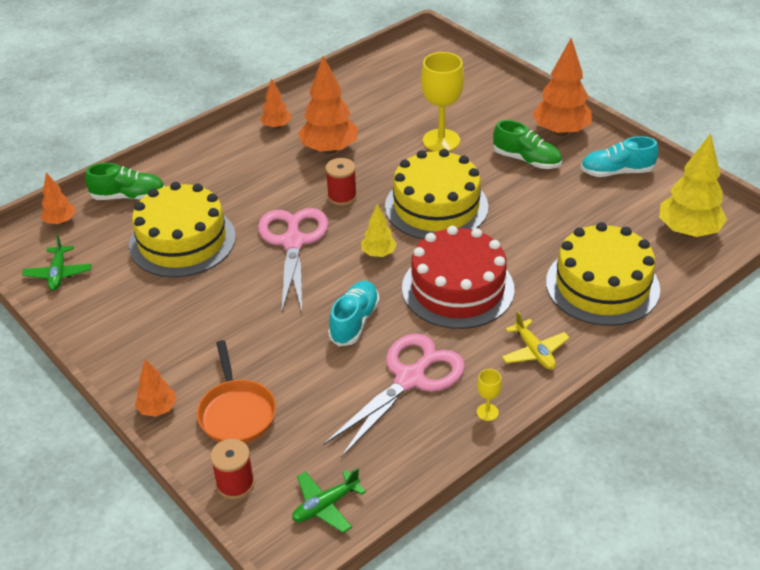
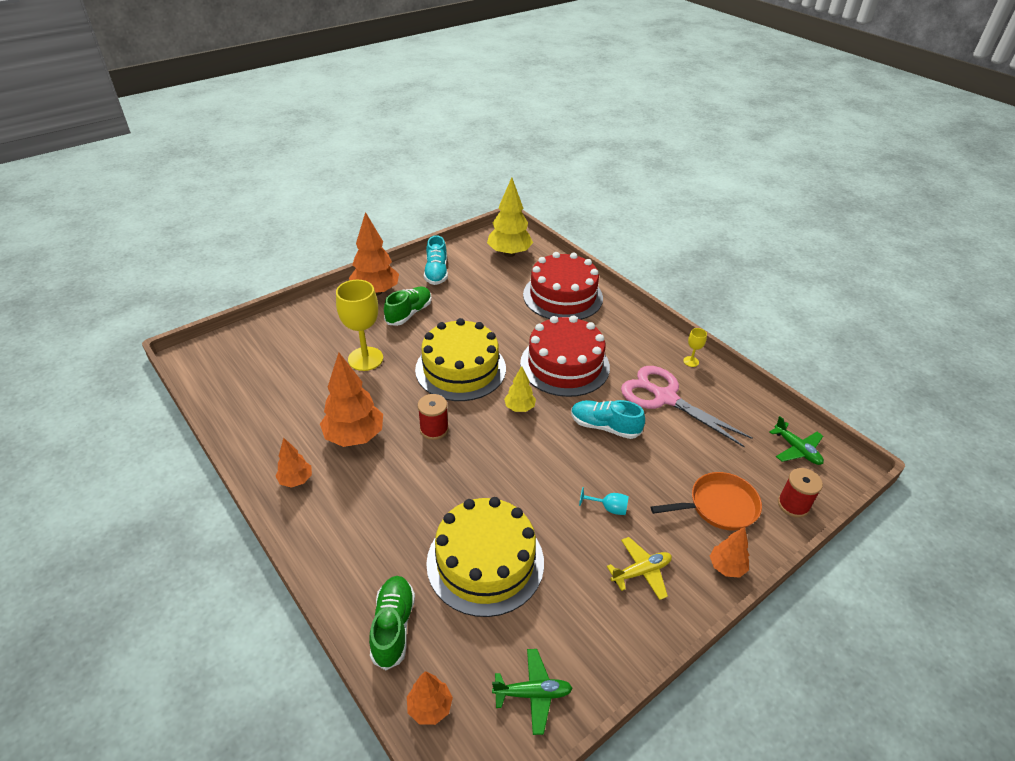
camera: 90 degrees left, 0 degrees up
pink scissors [258,208,329,311] -> none
yellow plane [502,311,570,370] -> yellow plane moved to [607,537,672,600]
yellow cake [546,222,660,326] -> red cake [523,252,603,320]
none -> turquoise goblet [579,487,629,515]

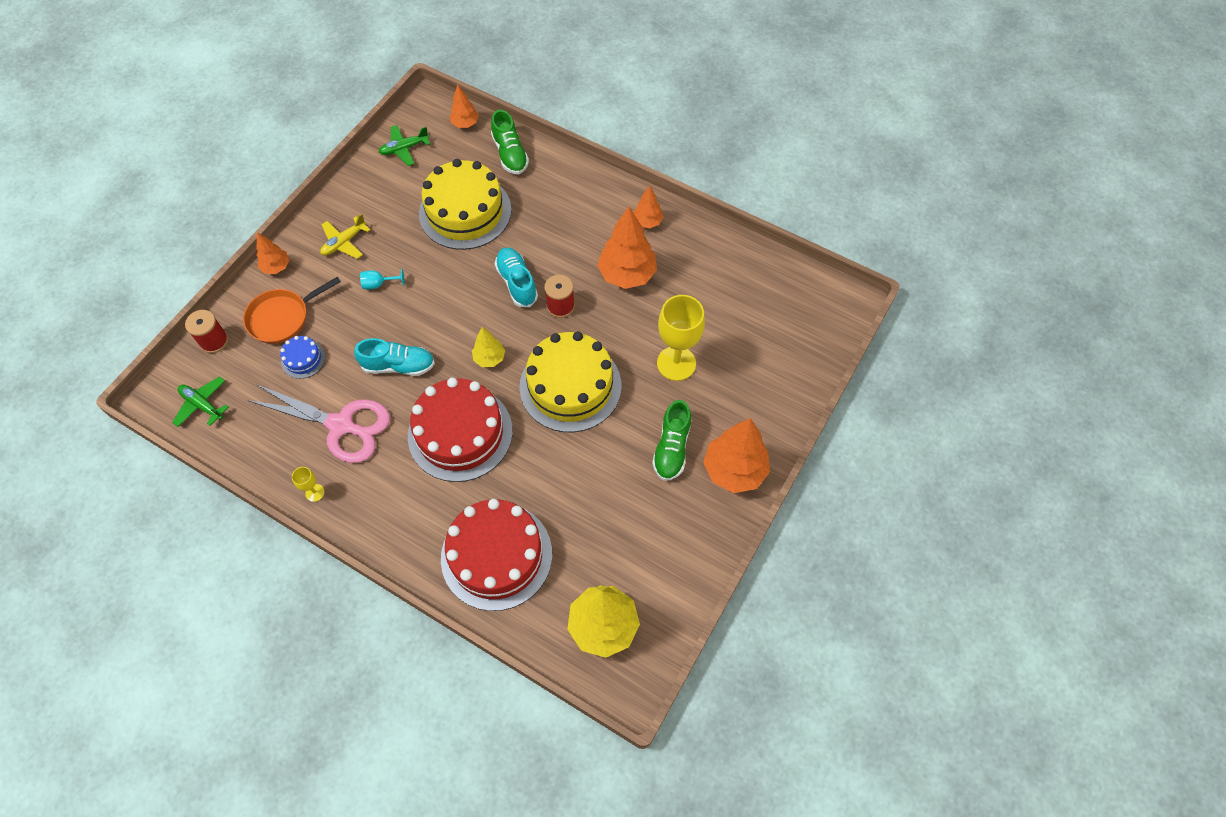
camera: 160 degrees right, 20 degrees up
turquoise shoe [424,235,448,285] -> turquoise shoe moved to [495,247,538,307]
none -> blue cake [280,336,325,379]

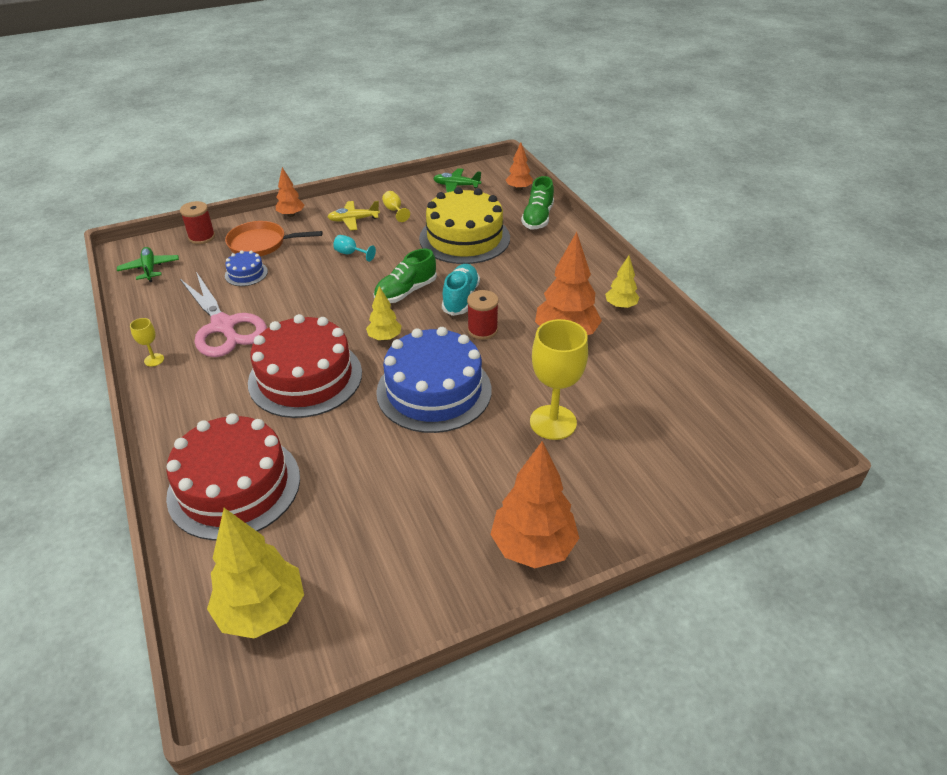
camera: 35 degrees right, 20 degrees down
turquoise shoe [354,338,435,376] -> none
yellow cake [520,332,621,432] -> blue cake [376,327,492,433]
orange tree [634,185,664,228] -> yellow tree [605,256,639,309]
green shoe [652,400,691,481] -> green shoe moved to [374,248,437,303]
none -> yellow goblet [382,191,410,222]

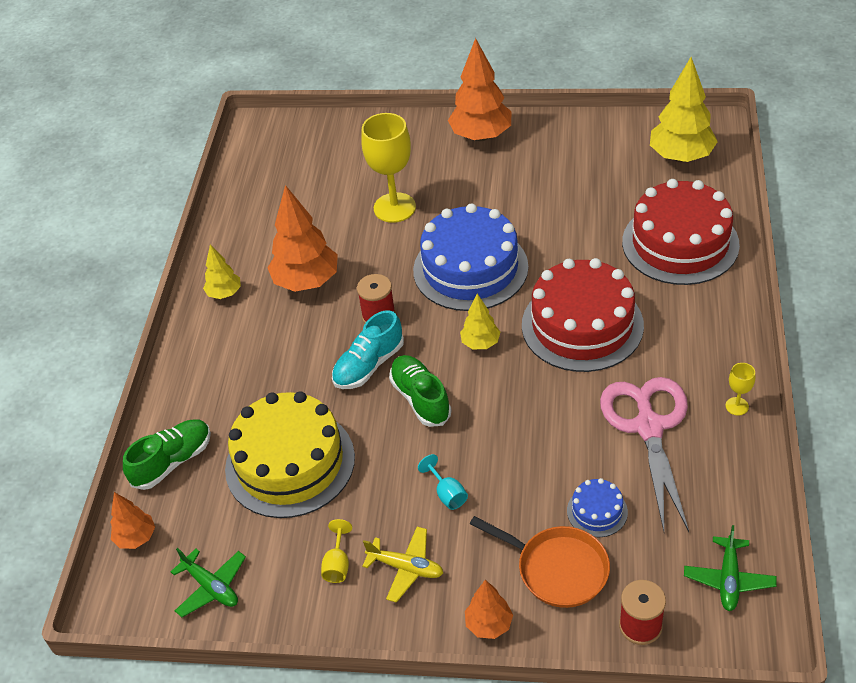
camera: 145 degrees left, 5 degrees up
green shoe [374,248,437,303] -> green shoe turned 105 degrees counterclockwise [389,355,452,427]

